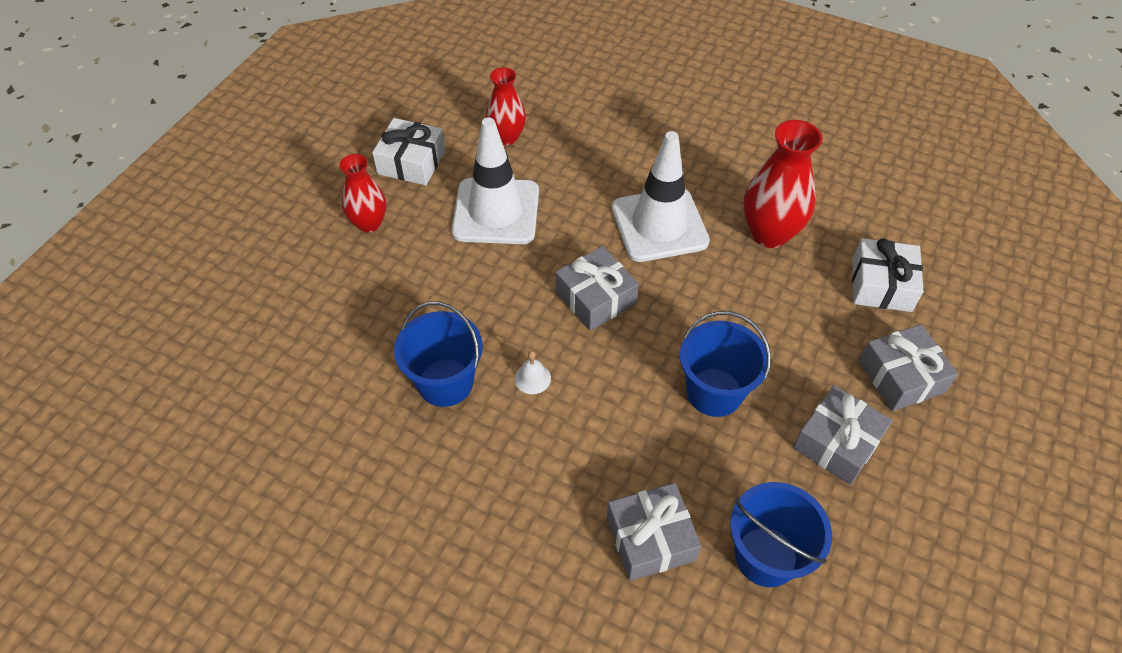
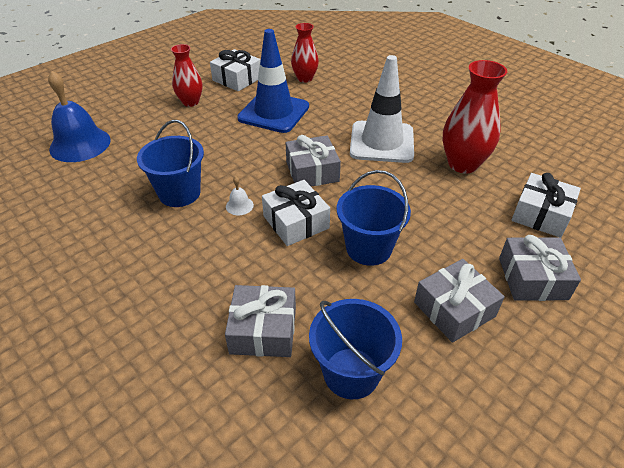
camera: 20 degrees right, 10 degrees down
white traffic cone [452,117,539,244] -> blue traffic cone [237,29,309,133]
none -> blue bell [48,71,111,162]
none -> white gift [262,180,330,246]

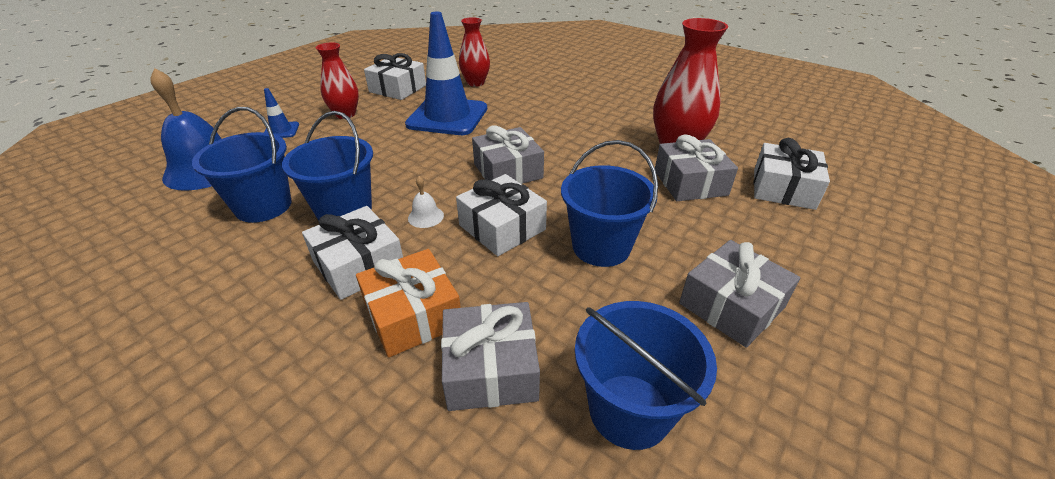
camera: 10 degrees left, 5 degrees down
white traffic cone [350,55,414,163] -> none
grey gift [499,235,581,301] -> grey gift moved to [655,134,738,201]
none -> blue bucket [192,107,291,223]
none -> blue traffic cone [264,88,299,138]
none -> white gift [302,206,403,300]
none -> orange gift [356,249,461,357]

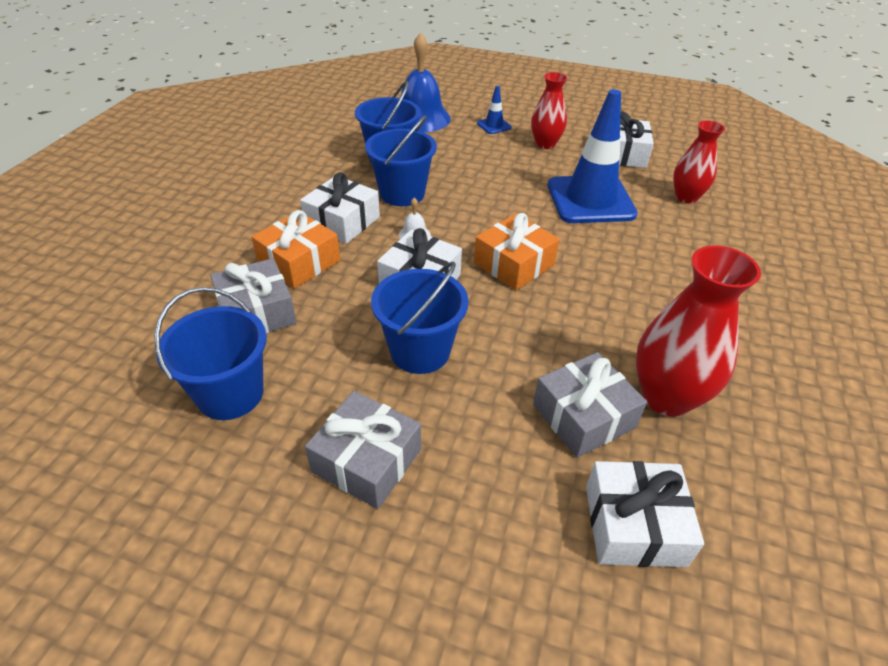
camera: 70 degrees right, 5 degrees up
grey gift [472,125,544,184] -> orange gift [474,213,559,290]

